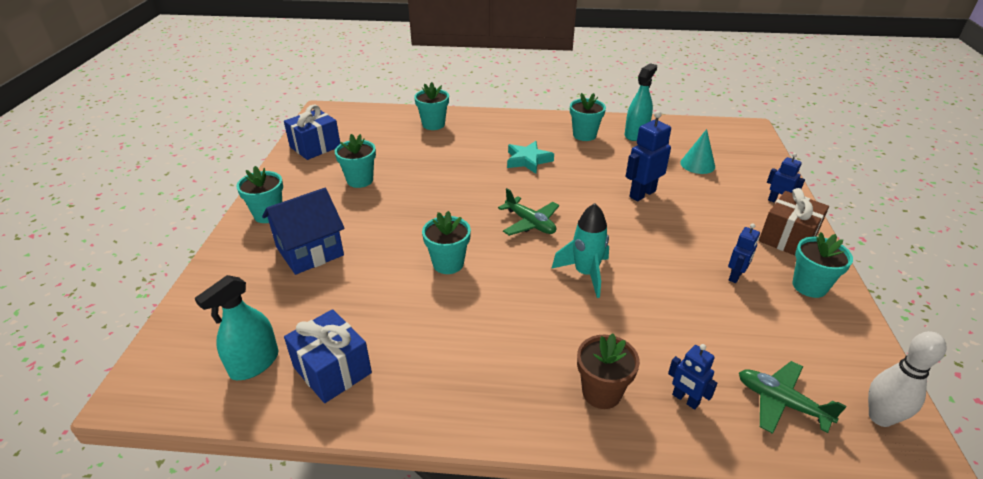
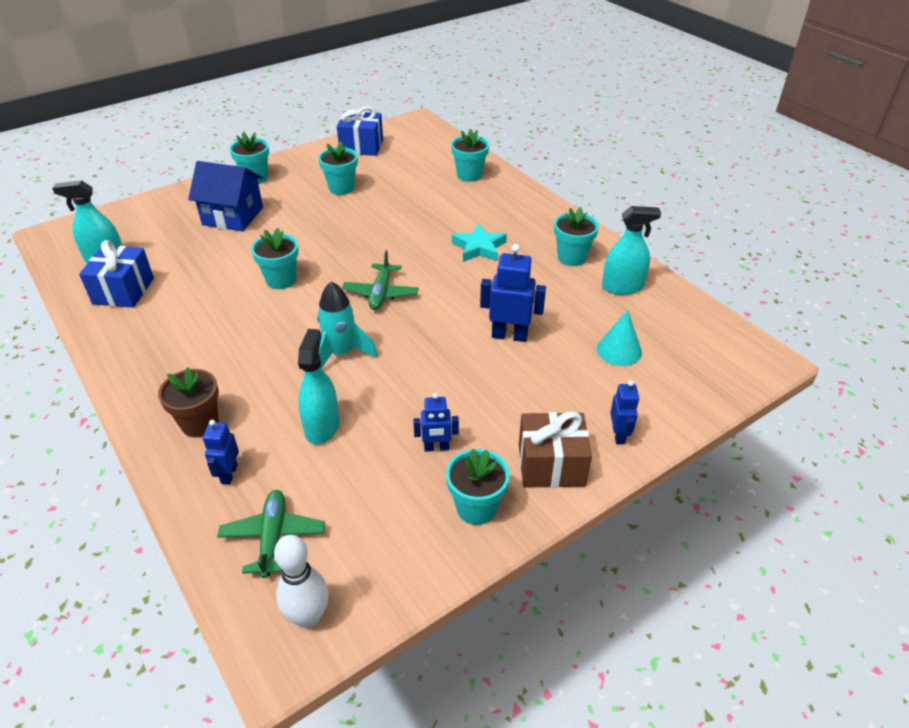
camera: 50 degrees right, 5 degrees up
none -> turquoise spray bottle [298,329,339,445]

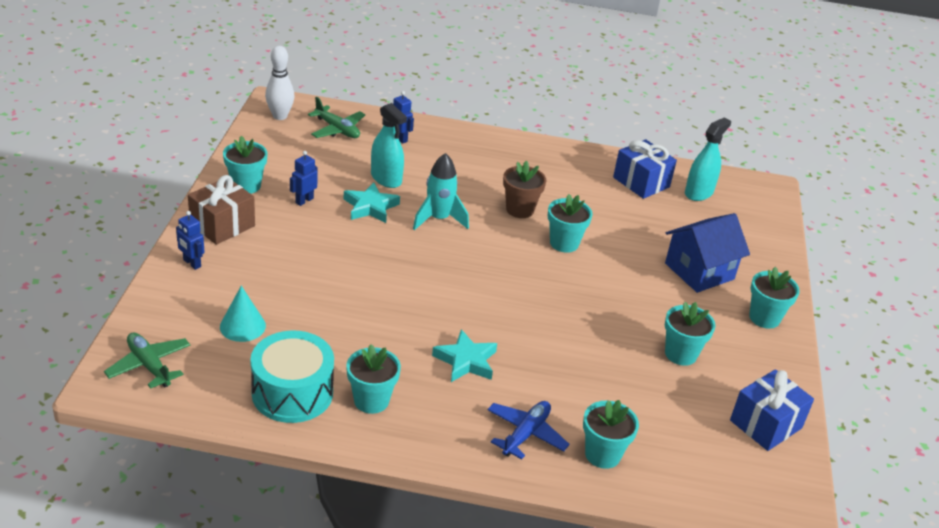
camera: 130 degrees right, 5 degrees down
brown flower pot [158,367,219,437] -> brown flower pot moved to [503,161,546,218]
green plane [342,250,419,310] -> green plane moved to [104,332,190,389]
blue robot [480,244,546,342] -> none
turquoise spray bottle [602,206,661,295] -> turquoise drum [250,330,334,423]
none -> turquoise star [344,182,400,223]
none -> blue plane [488,401,570,460]

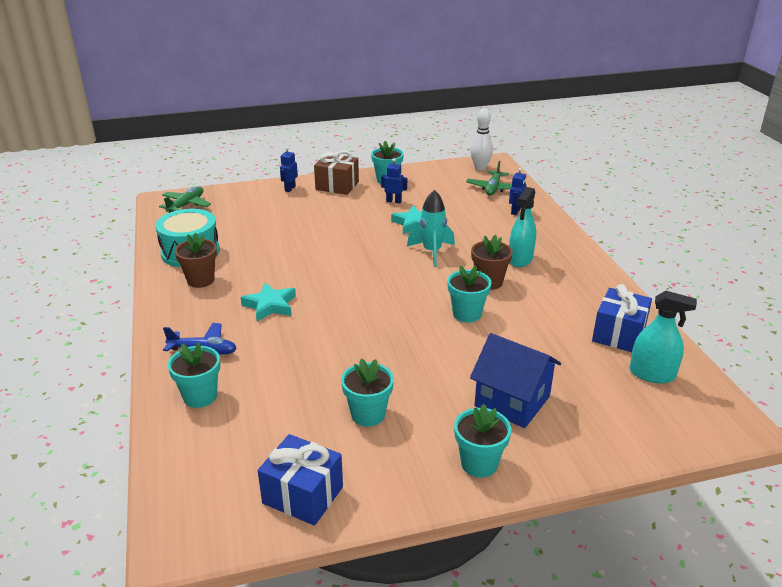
camera: 70 degrees right, 5 degrees down
turquoise cone [220,286,266,342] -> none
turquoise flower pot [346,344,401,414] -> brown flower pot [175,232,217,288]
turquoise spray bottle [371,103,407,188] -> turquoise spray bottle moved to [509,187,536,267]

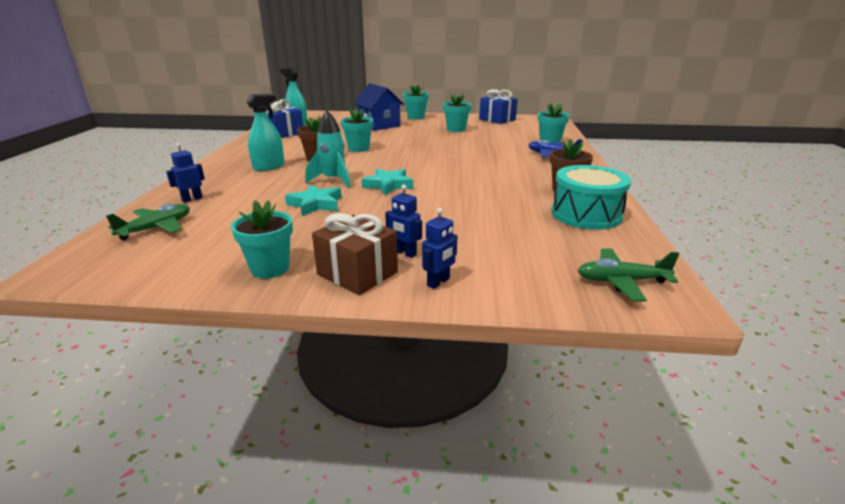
camera: 160 degrees left, 5 degrees down
green plane [159,186,211,213] -> green plane turned 45 degrees clockwise [578,248,680,302]
turquoise star [241,283,296,322] -> turquoise star moved to [362,169,413,195]
blue robot [381,158,407,203] -> blue robot moved to [385,185,422,258]
white bowling pin [470,108,493,170] -> none

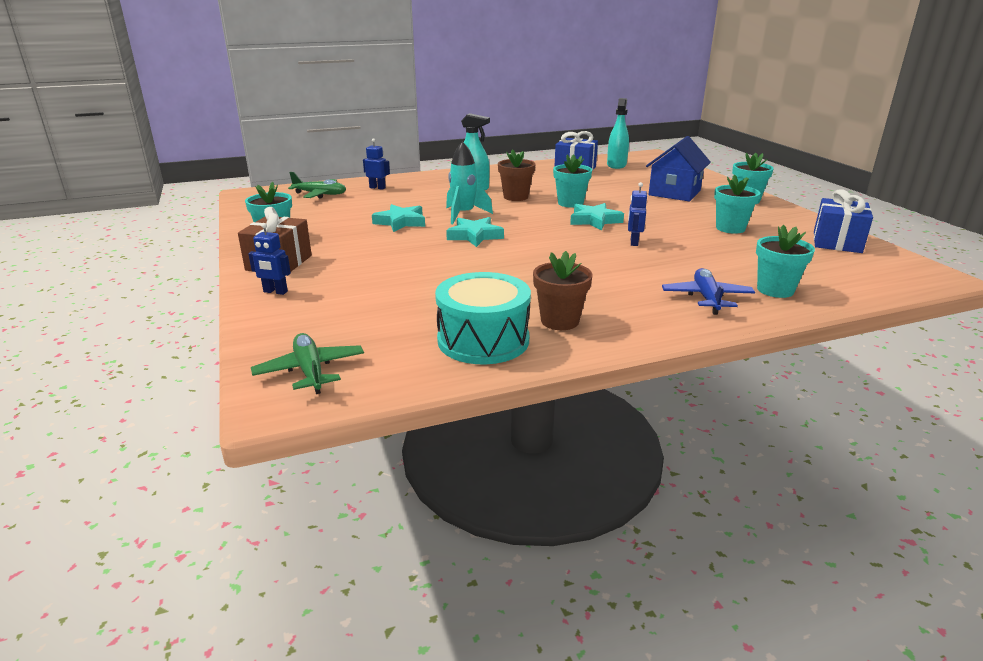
camera: 65 degrees right, 0 degrees up
blue robot [385,185,422,258] -> blue robot moved to [628,182,647,246]
none -> turquoise star [570,203,624,230]

